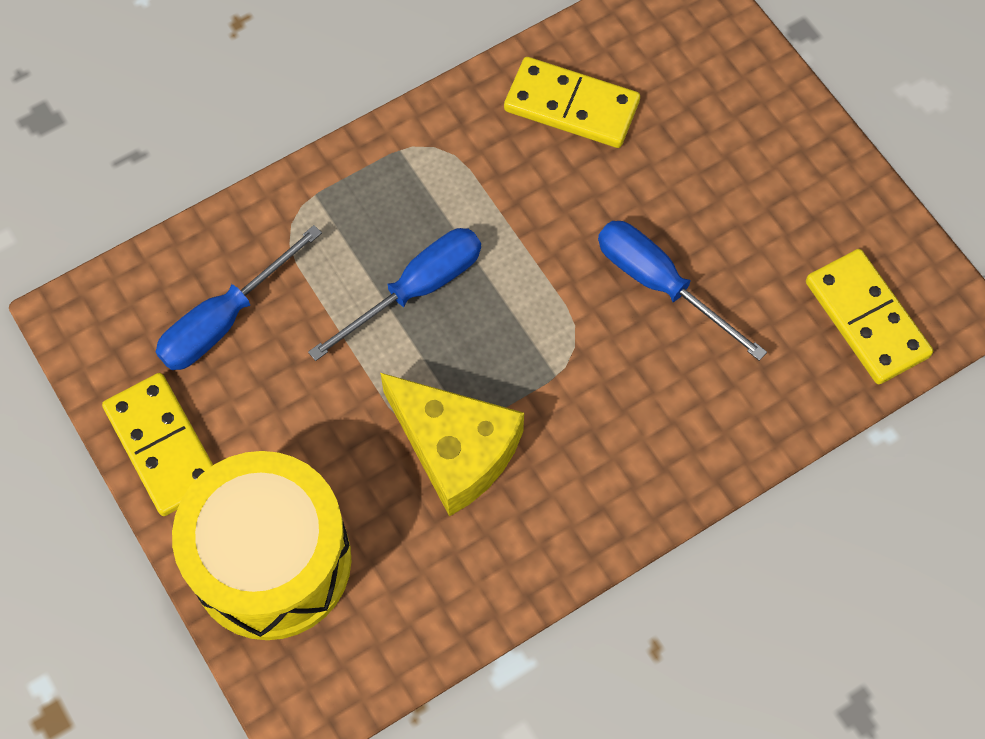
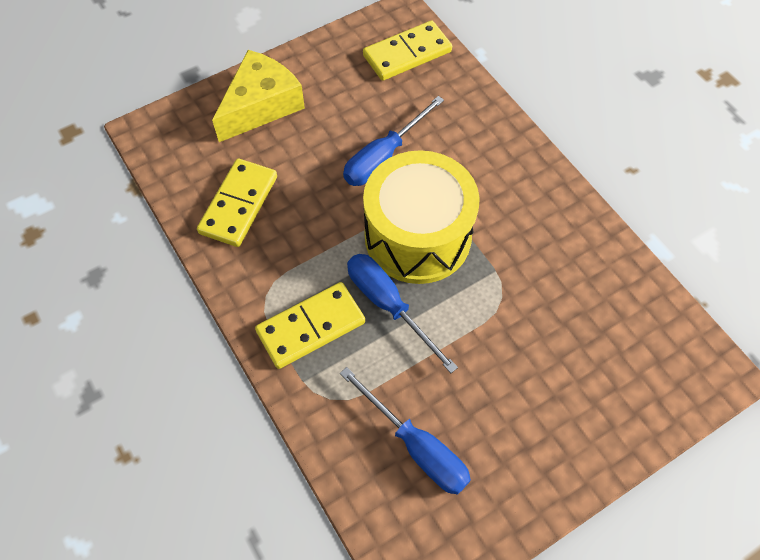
camera: 90 degrees left, 5 degrees down
yellow domino [102,373,213,516] -> yellow domino moved to [255,282,365,369]
yellow drum [172,451,351,640] -> yellow drum moved to [363,150,480,284]
yellow cheese [380,373,524,516] -> yellow cheese moved to [212,50,305,142]

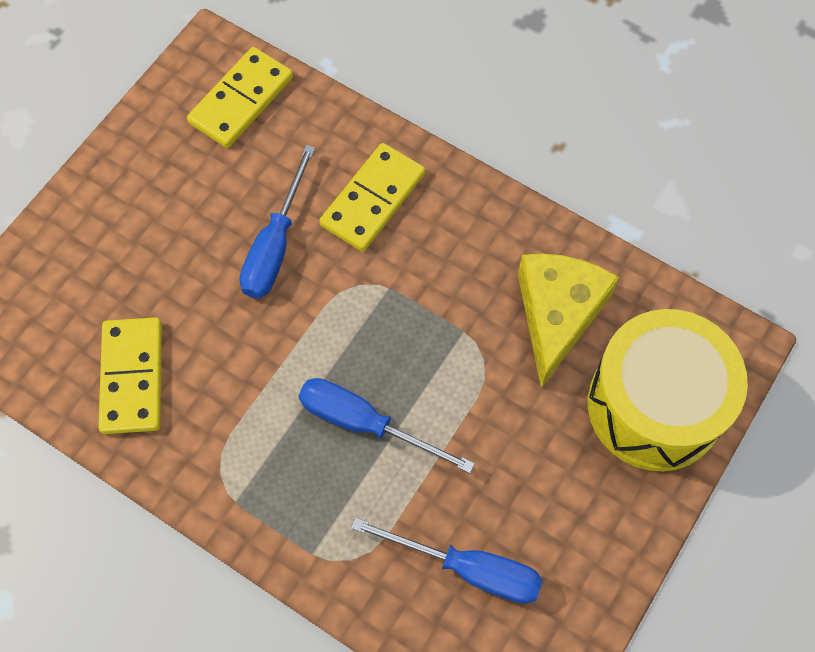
camera: 25 degrees left, 5 degrees up
yellow cheese [212,50,305,142] -> yellow cheese moved to [518,254,619,388]
yellow domino [255,282,365,369] -> yellow domino moved to [319,143,425,252]
yellow drum [363,150,480,284] -> yellow drum moved to [588,309,748,471]

